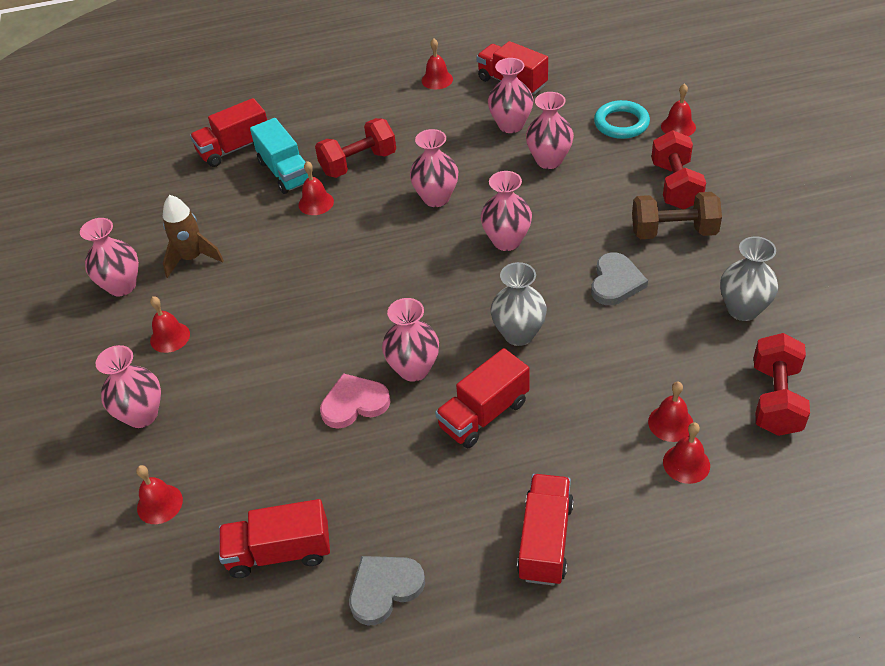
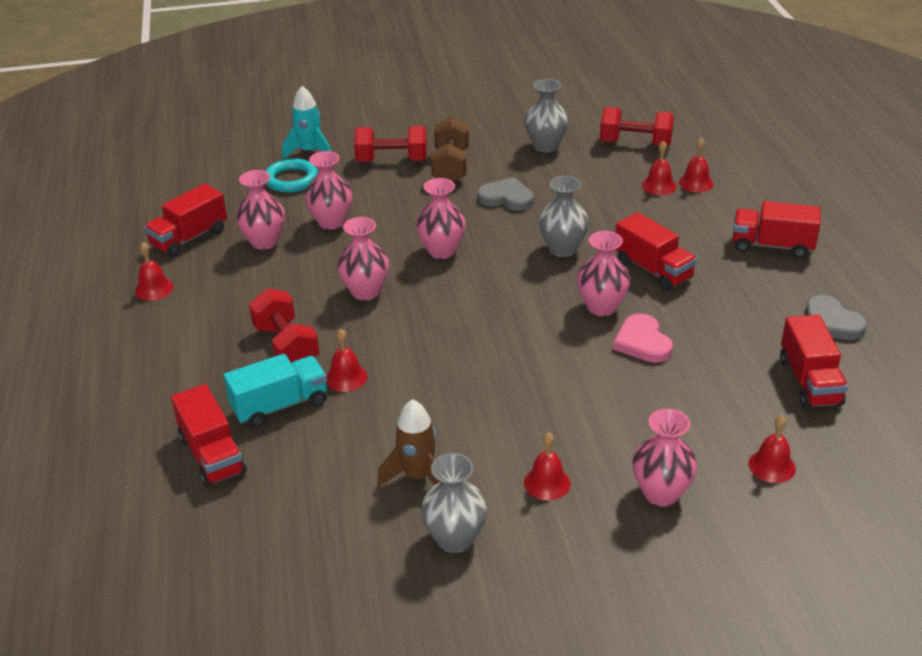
camera: 90 degrees left, 10 degrees down
pink vase [80,218,139,296] -> grey vase [421,453,487,553]
red bell [661,83,696,136] -> turquoise rocket [282,86,331,159]

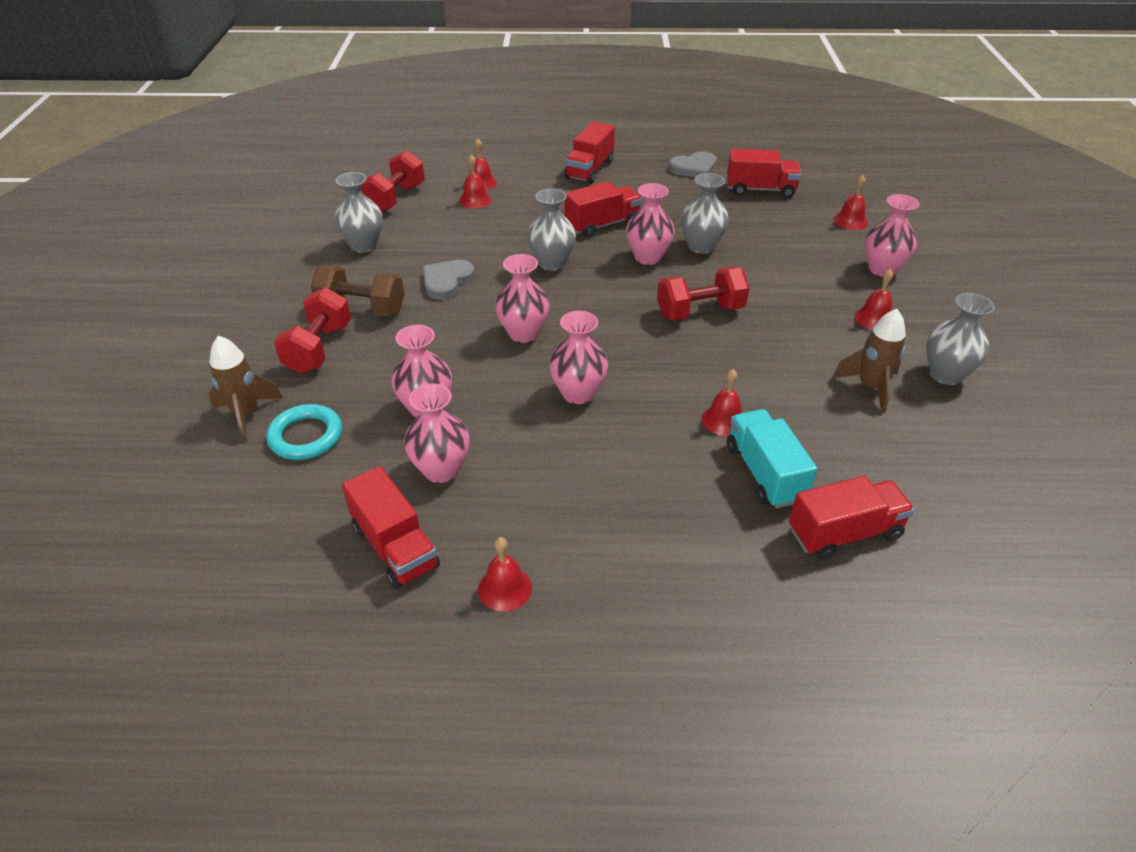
camera: 80 degrees left, 5 degrees up
red dumbbell [249,289,319,363] -> red dumbbell moved to [657,267,749,320]
turquoise rocket [282,86,331,159] -> brown rocket [208,336,283,442]
pink heart [613,313,673,363] -> grey vase [681,173,729,254]

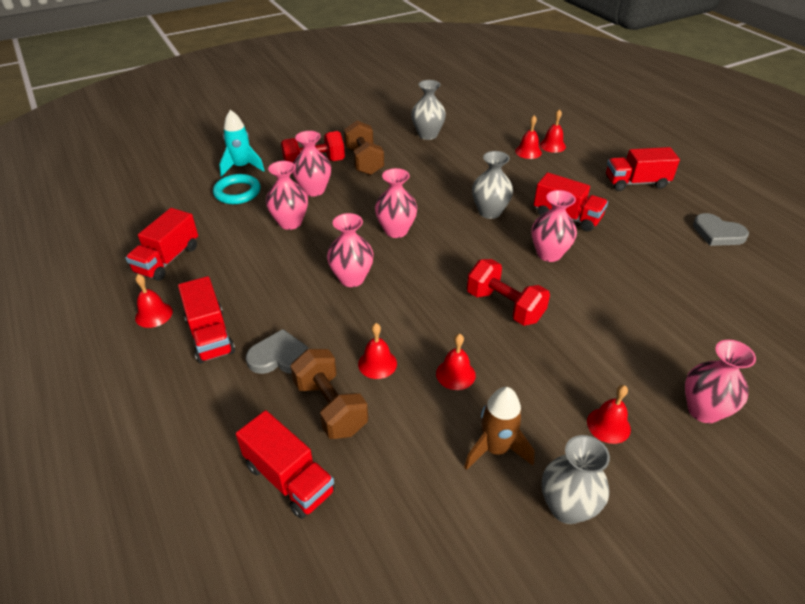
camera: 60 degrees right, 0 degrees up
brown rocket [208,336,283,442] -> turquoise rocket [219,110,265,177]
red dumbbell [360,151,425,212] -> none
pink vase [404,383,469,483] -> pink vase moved to [292,131,331,197]
grey heart [423,260,475,300] -> grey heart moved to [246,329,309,374]
grey vase [681,173,729,254] -> none
red truck [727,148,801,198] -> red truck moved to [178,276,235,363]
turquoise truck [727,409,817,508] -> brown dumbbell [290,349,368,439]
red bell [834,175,868,230] -> red bell moved to [436,334,476,390]

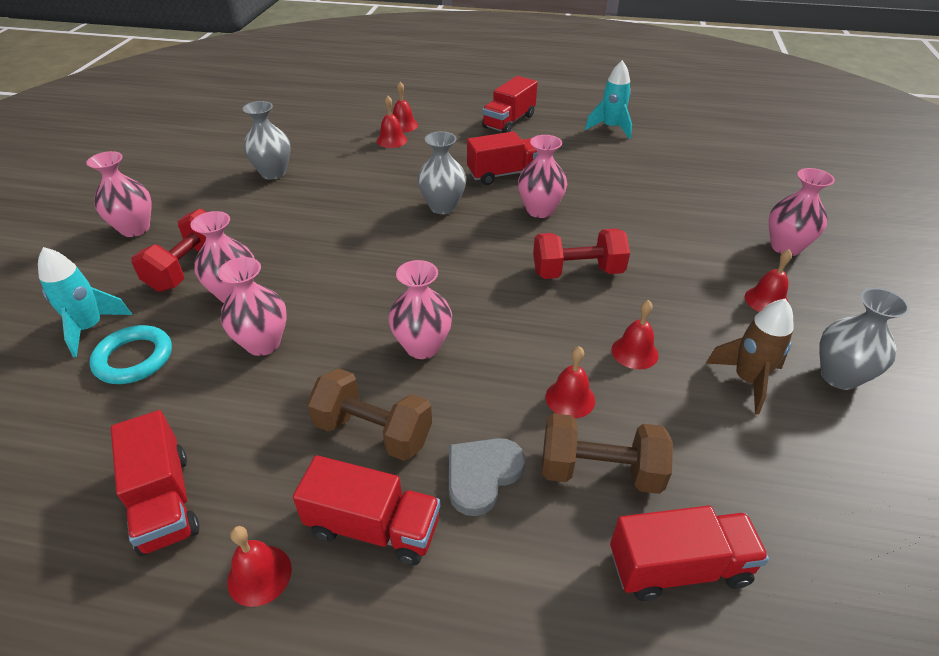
camera: 50 degrees left, 0 degrees up
brown dumbbell [344,121,384,175] -> brown dumbbell moved to [307,368,432,461]
pink vase [375,168,417,238] -> pink vase moved to [86,151,152,237]
grey heart [693,213,749,246] -> turquoise rocket [585,60,632,139]

